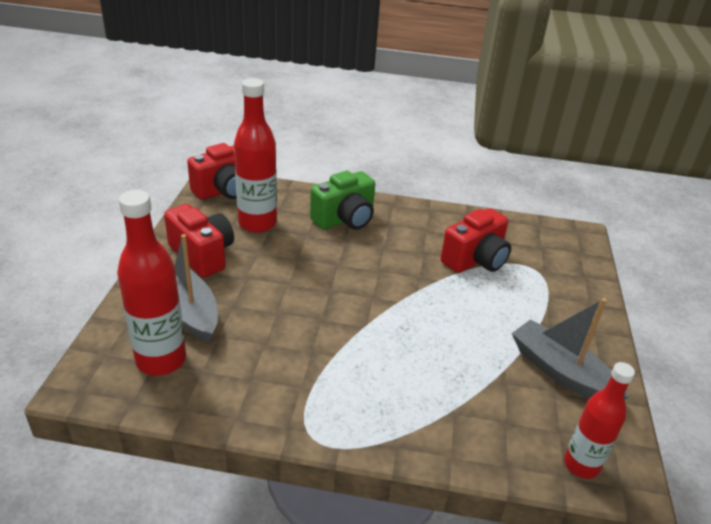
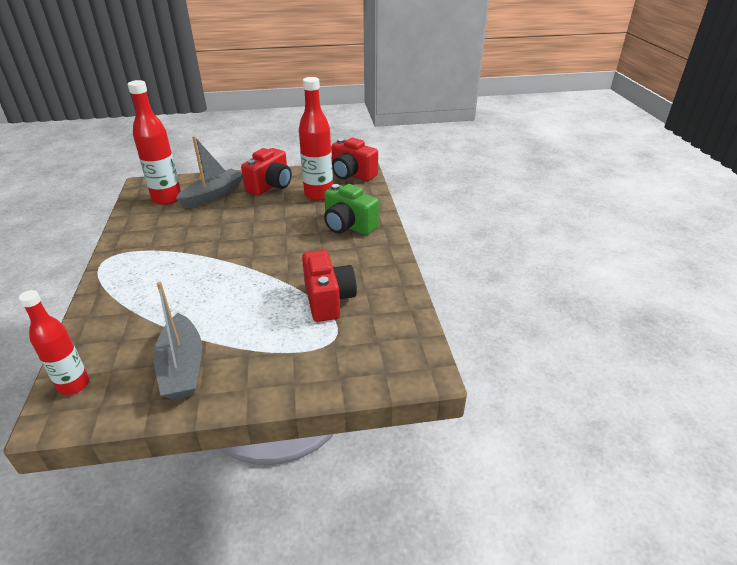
camera: 75 degrees right, 0 degrees up
red camera [441,208,511,273] -> red camera turned 135 degrees counterclockwise [302,250,357,322]
grey boat [512,298,629,400] -> grey boat turned 135 degrees clockwise [154,282,202,400]

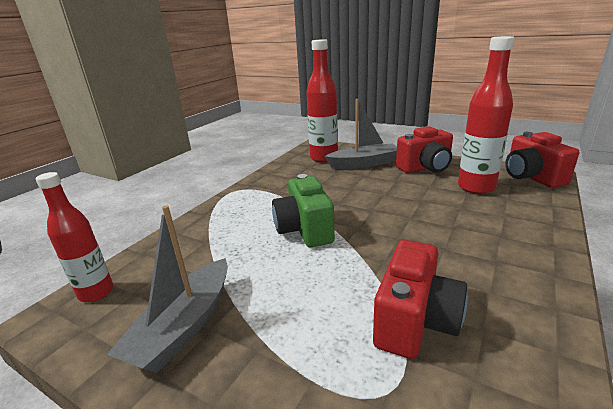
camera: 40 degrees right, 10 degrees down
green camera [324,184,379,235] -> green camera moved to [272,174,335,247]

